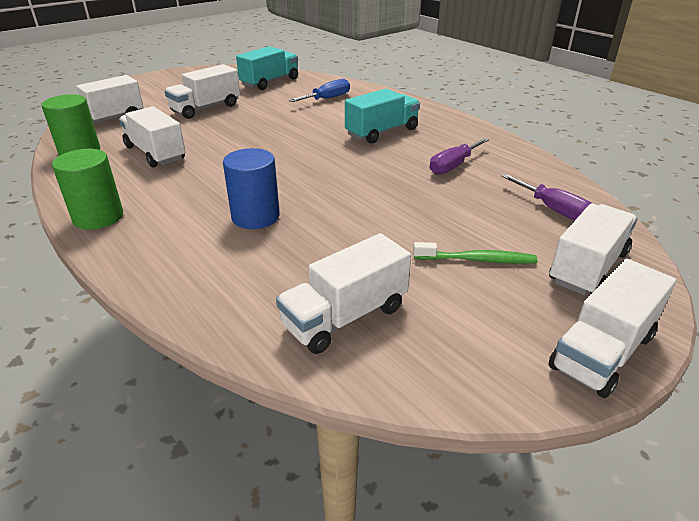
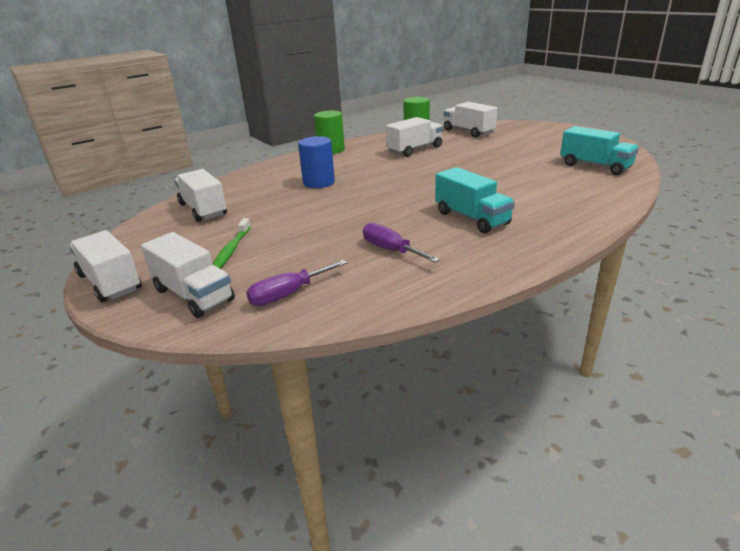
camera: 95 degrees right, 5 degrees down
white truck [165,64,240,119] -> none
blue screwdriver [288,79,350,102] -> none

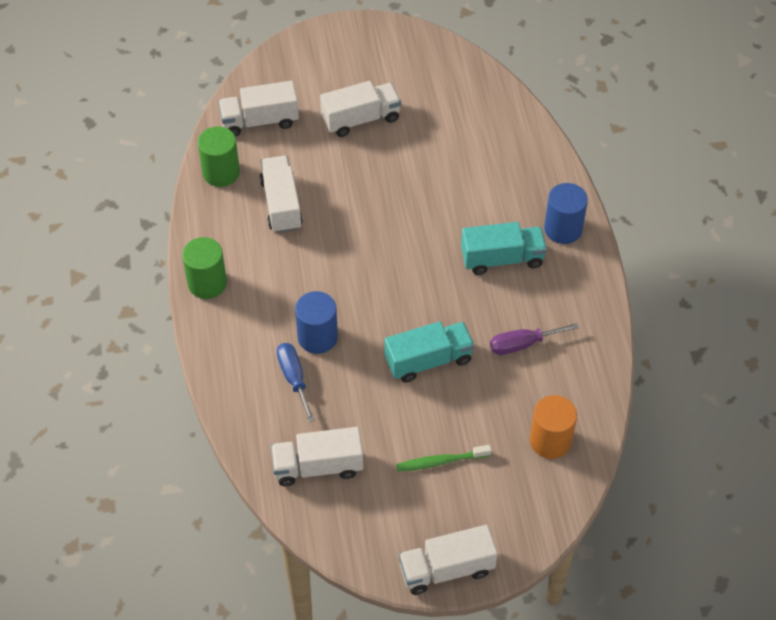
camera: 65 degrees left, 25 degrees up
white truck [141,232,235,318] -> white truck moved to [320,81,401,137]
green toothbrush [213,218,251,268] -> green toothbrush turned 135 degrees clockwise [396,445,492,471]
purple screwdriver [246,260,347,306] -> orange cylinder [530,395,577,459]
turquoise truck [560,126,639,175] -> turquoise truck moved to [385,322,474,383]
none -> blue screwdriver [277,343,315,422]
none -> blue cylinder [544,183,588,244]

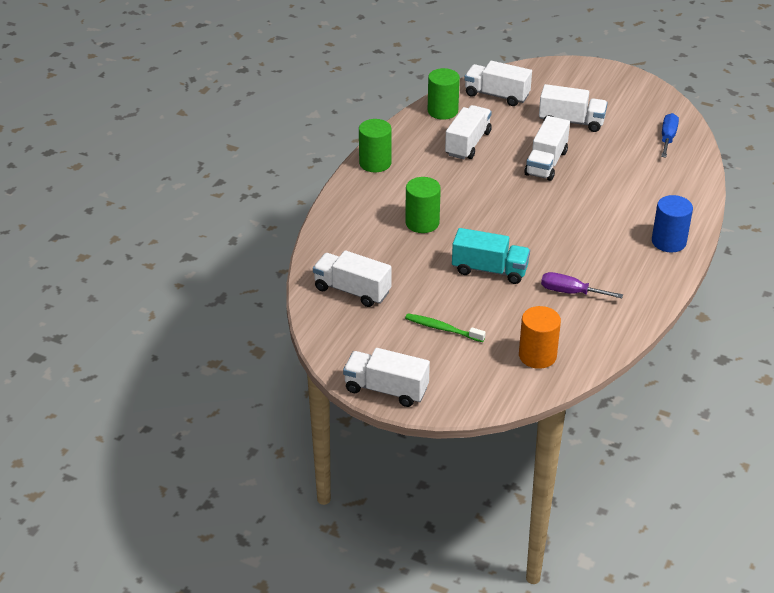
camera: 35 degrees right, 15 degrees down
blue screwdriver [277,343,315,422] -> blue screwdriver moved to [661,113,679,158]
blue cylinder [295,291,338,354] -> green cylinder [405,177,441,233]
turquoise truck [461,222,547,275] -> none
none -> white truck [524,116,570,181]

